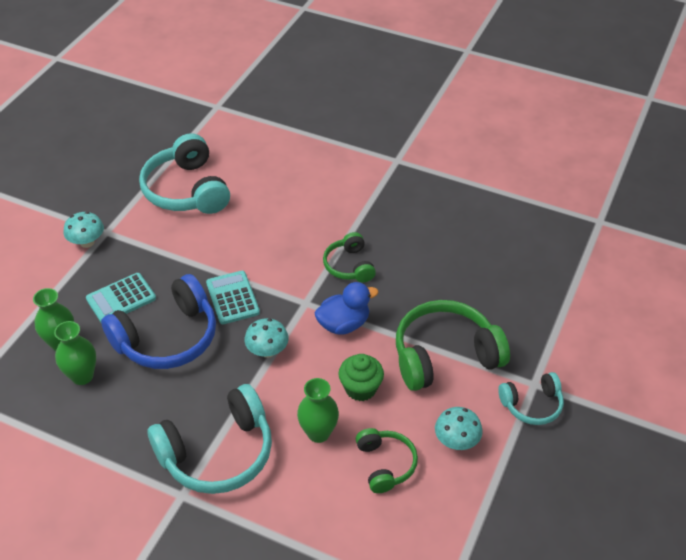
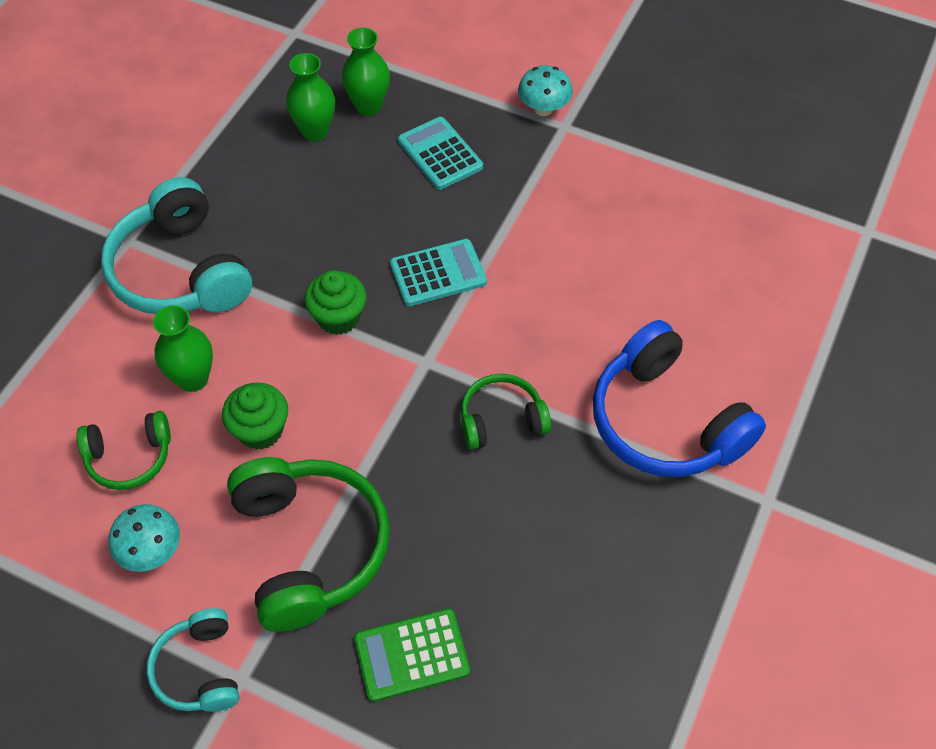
camera: 90 degrees right, 10 degrees up
blue headphones [101,274,216,369] -> blue headphones moved to [593,320,766,477]
turquoise headphones [139,133,230,214] -> none
turquoise mushroom [244,318,289,358] -> green cupcake [304,270,367,335]
blue duck [315,282,379,335] -> none
none -> green calculator [354,608,470,702]

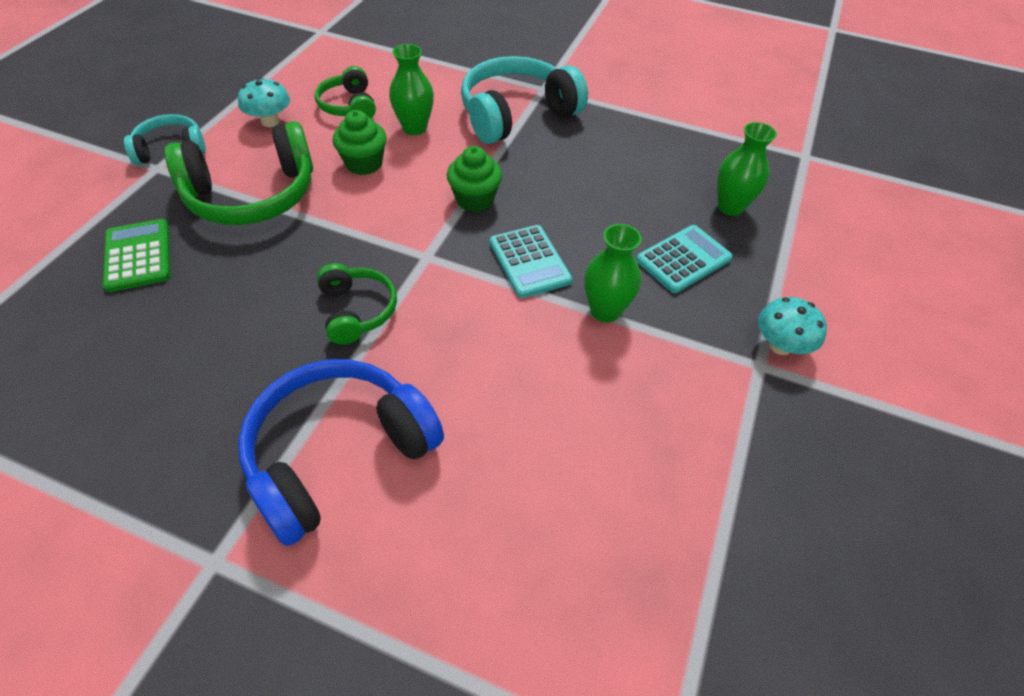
camera: 85 degrees right, 5 degrees down
green vase [286,53,335,141] -> green vase moved to [584,224,642,323]

